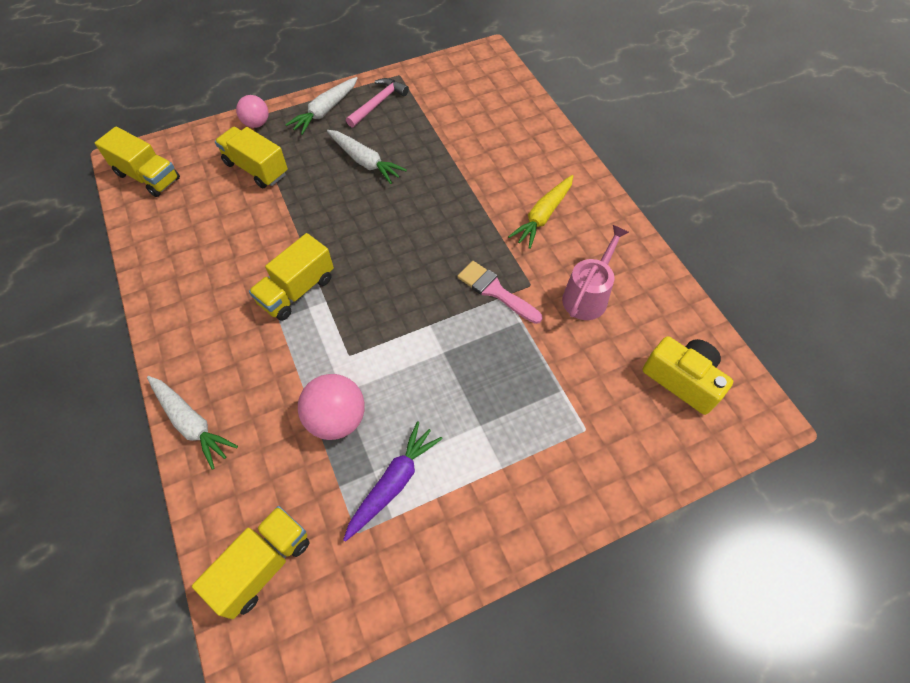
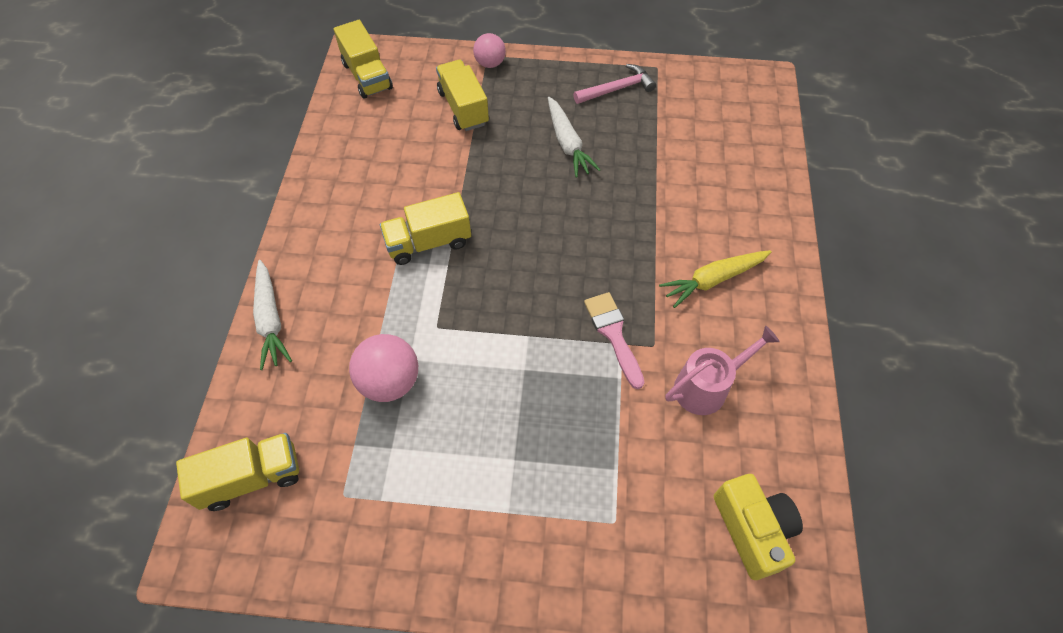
camera: 30 degrees right, 0 degrees up
white carrot [285,77,358,135] -> none
purple carrot [343,421,442,542] -> none

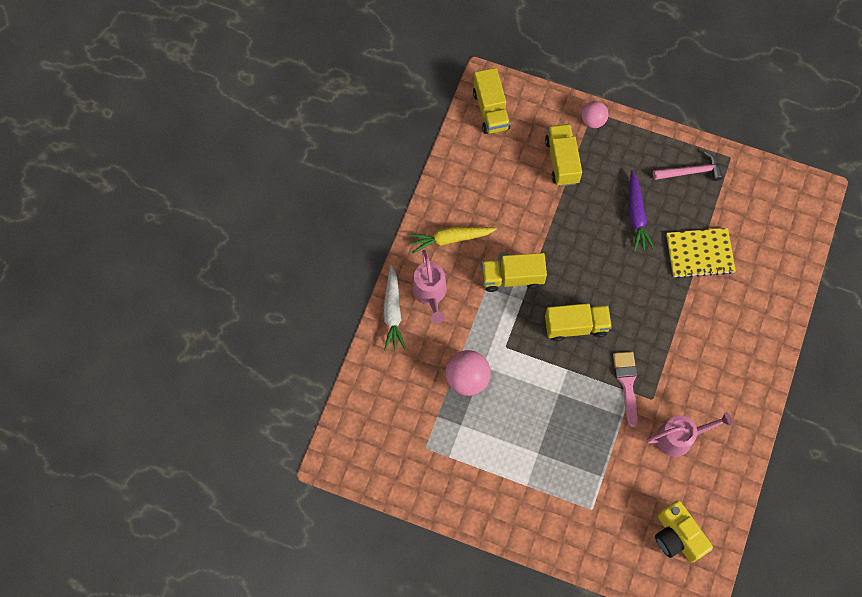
camera: 15 degrees right, 10 degrees up
yellow truck [176,433,299,511] -> yellow truck moved to [545,303,612,341]
white carrot [548,97,600,178] -> purple carrot [629,170,654,251]
yellow carrot [659,250,772,308] -> yellow carrot moved to [409,227,497,253]
yellow camera [714,474,803,580] -> yellow camera turned 150 degrees clockwise [655,500,713,562]
none -> pink watering can [412,250,447,324]
none -> yellow notebook [666,228,736,278]

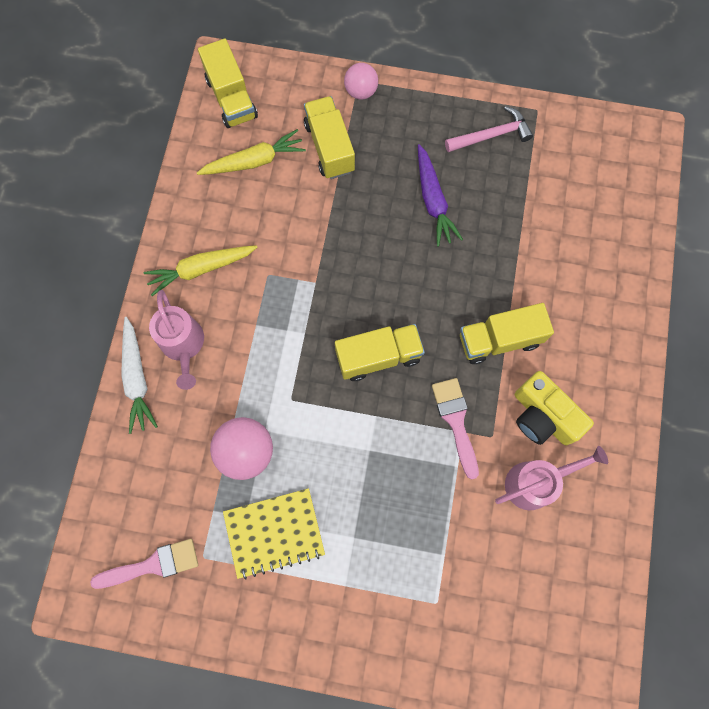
camera: 10 degrees left, 5 degrees up
yellow truck [482,253,547,292] -> yellow truck moved to [460,303,554,364]
yellow camera [655,500,713,562] -> yellow camera moved to [515,371,594,445]
yellow notebook [666,228,736,278] -> yellow notebook moved to [223,488,325,579]
none -> pink brush [90,539,198,589]
none -> yellow carrot [197,129,306,175]

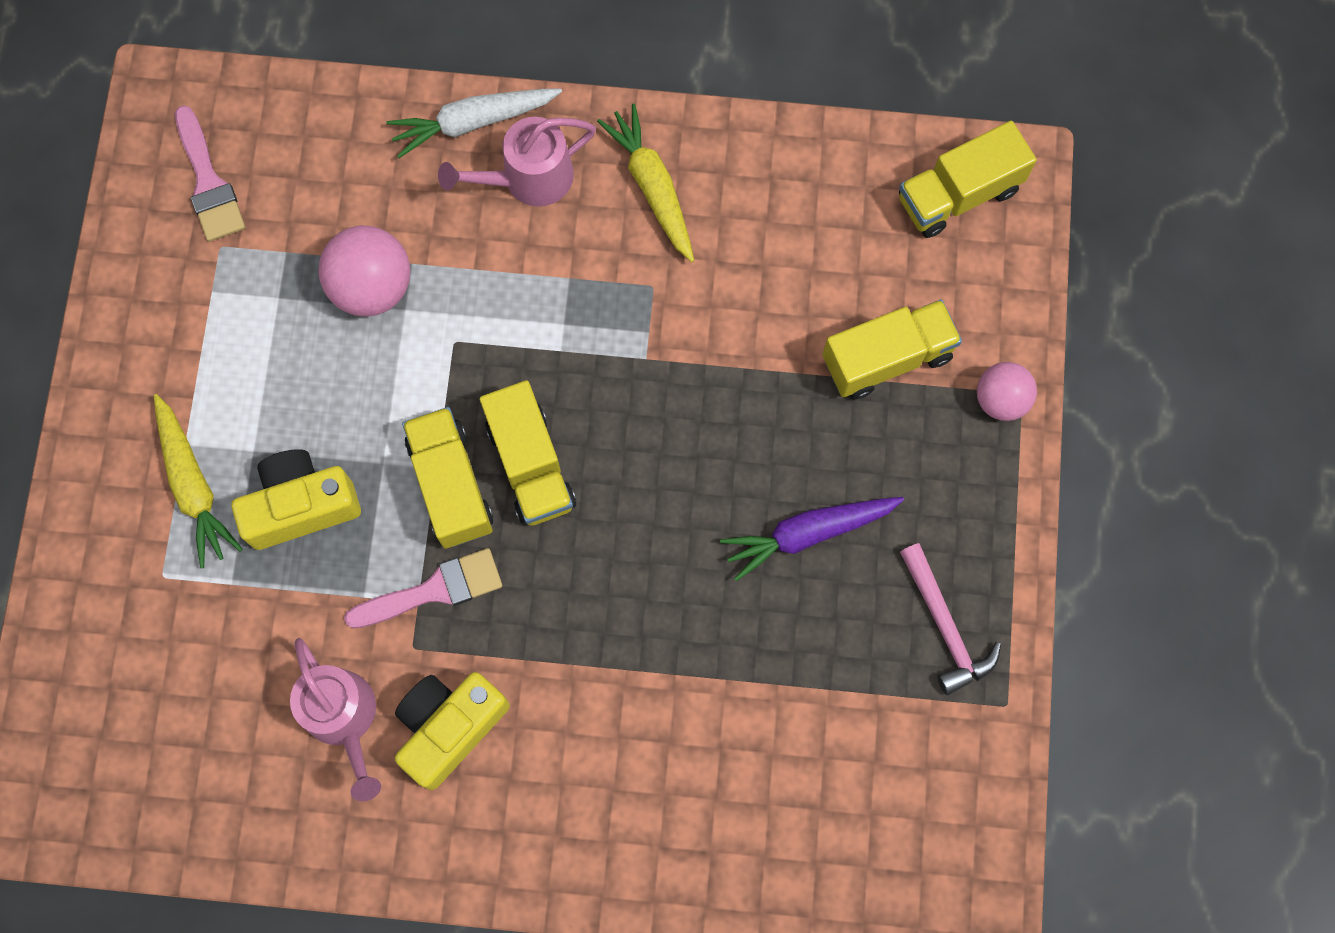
camera: 85 degrees right, 0 degrees up
yellow carrot [197,129,306,175] -> yellow carrot moved to [154,394,243,568]
yellow notebook [223,488,325,579] -> none
yellow truck [460,303,554,364] -> yellow truck moved to [402,407,493,549]
none -> yellow camera [232,449,361,550]

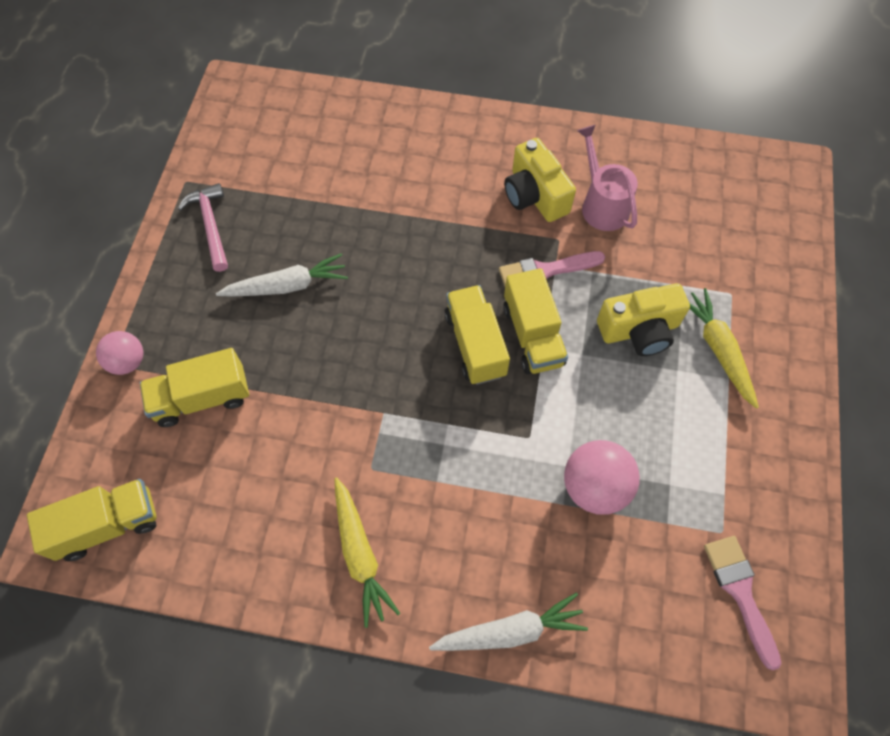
camera: 175 degrees left, 10 degrees down
yellow camera [395,672,510,790] -> yellow camera turned 105 degrees clockwise [504,138,576,222]
pink watering can [438,117,596,206] -> none
purple carrot [720,497,904,581] -> white carrot [216,253,348,297]

